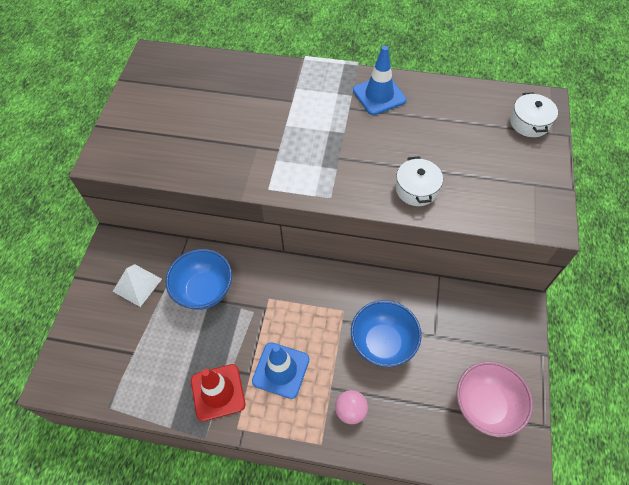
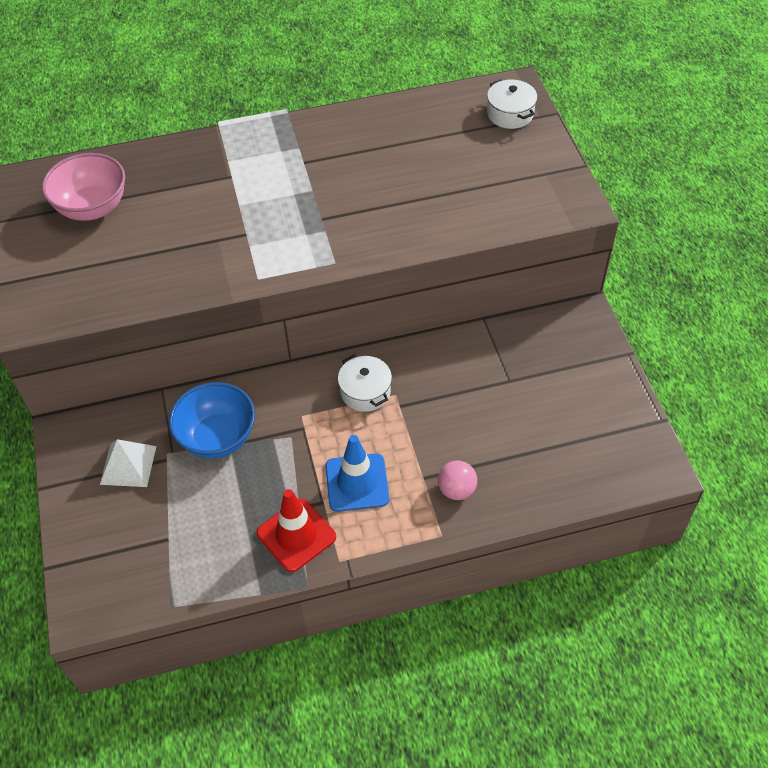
camera: 25 degrees left, 5 degrees down
blue bowl [351,300,421,367] -> none
blue traffic cone [353,46,407,115] -> none
white pot [396,156,443,206] -> white pot moved to [338,354,392,412]
pink bowl [456,361,533,437] -> pink bowl moved to [42,153,125,221]

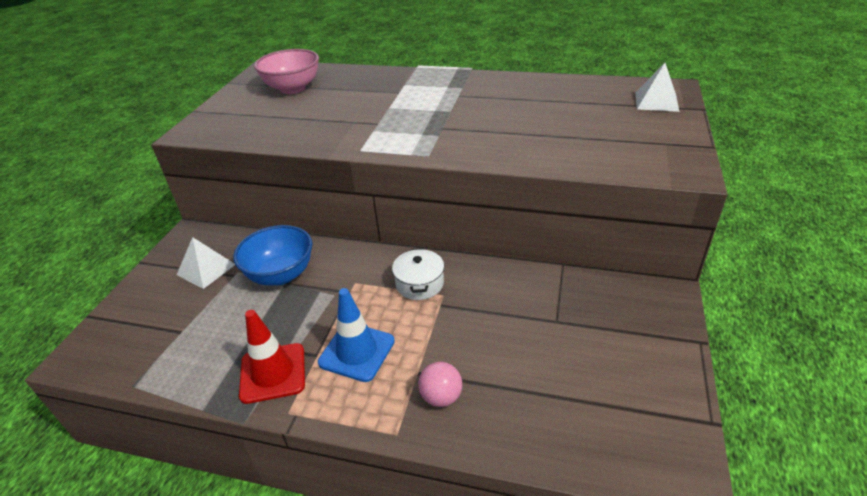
camera: 30 degrees right, 15 degrees down
white pot [487,79,538,129] -> white pyramid [635,63,679,112]

